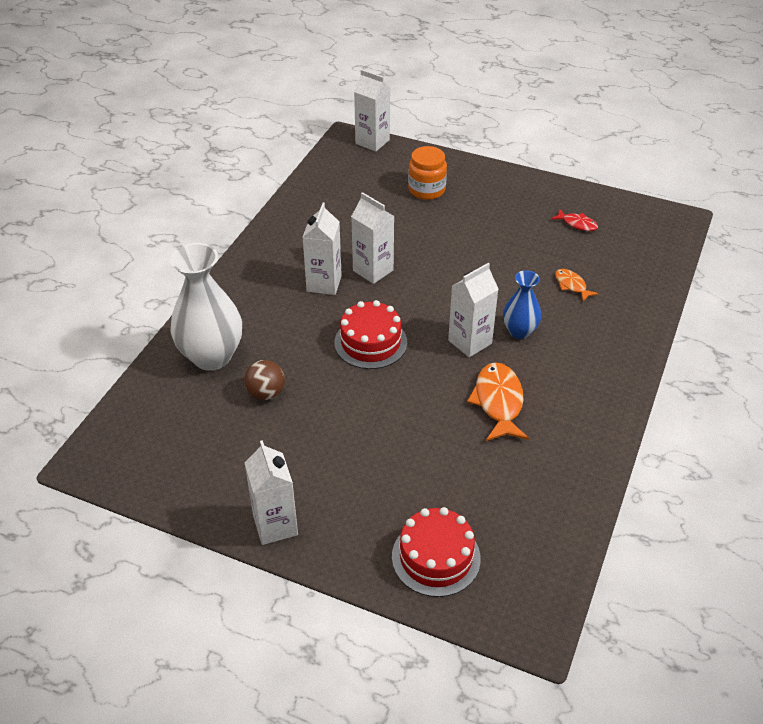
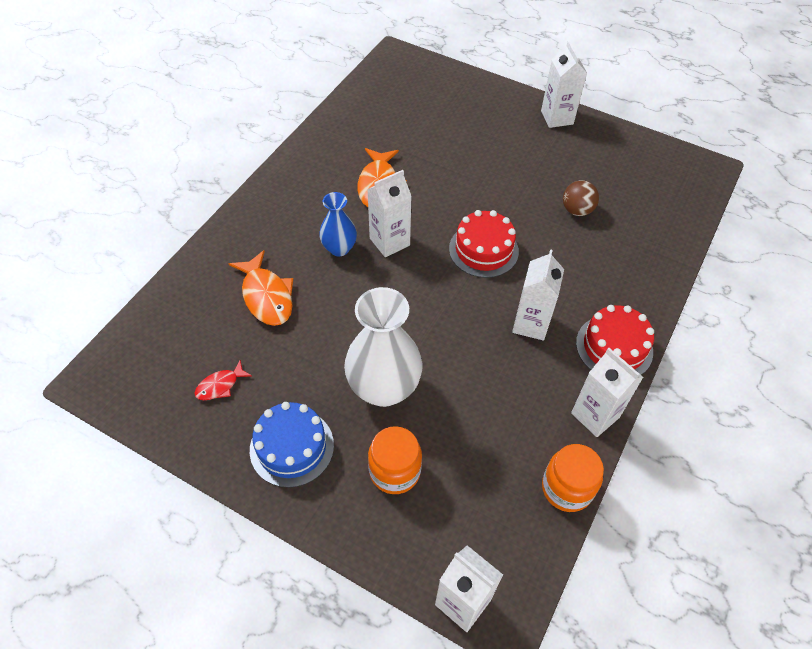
camera: 175 degrees left, 10 degrees up
white vase [170,243,242,371] -> white vase moved to [344,287,423,407]
white carton [351,192,394,284] -> white carton moved to [571,348,644,437]
red cake [392,507,481,597] -> red cake moved to [576,305,654,375]
red fish [551,209,598,231] -> red fish turned 75 degrees counterclockwise [194,360,252,400]
orange fish [555,269,599,302] -> orange fish [229,250,293,326], size x1.81
none -> blue cake [250,402,334,488]
none -> orange jar [542,444,604,512]

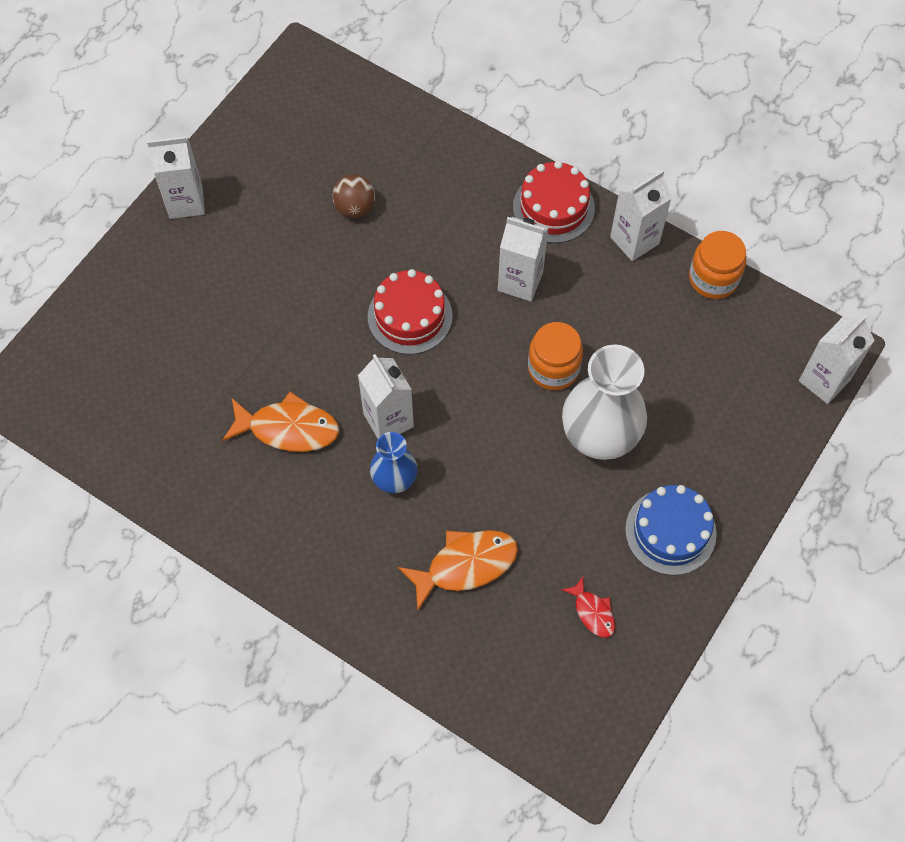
camera: 85 degrees left, 10 degrees up
orange jar [368,426,422,494] -> orange jar moved to [528,322,583,390]

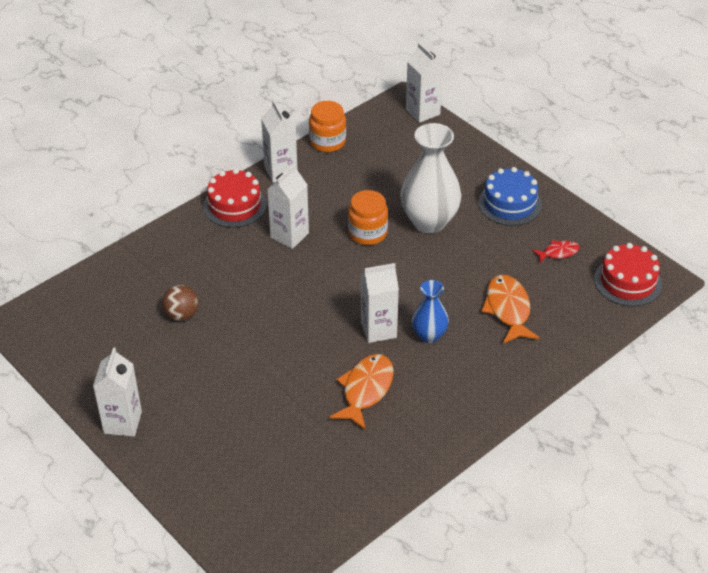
camera: 75 degrees left, 20 degrees down
red cake [368,269,453,355] -> red cake moved to [594,243,662,306]

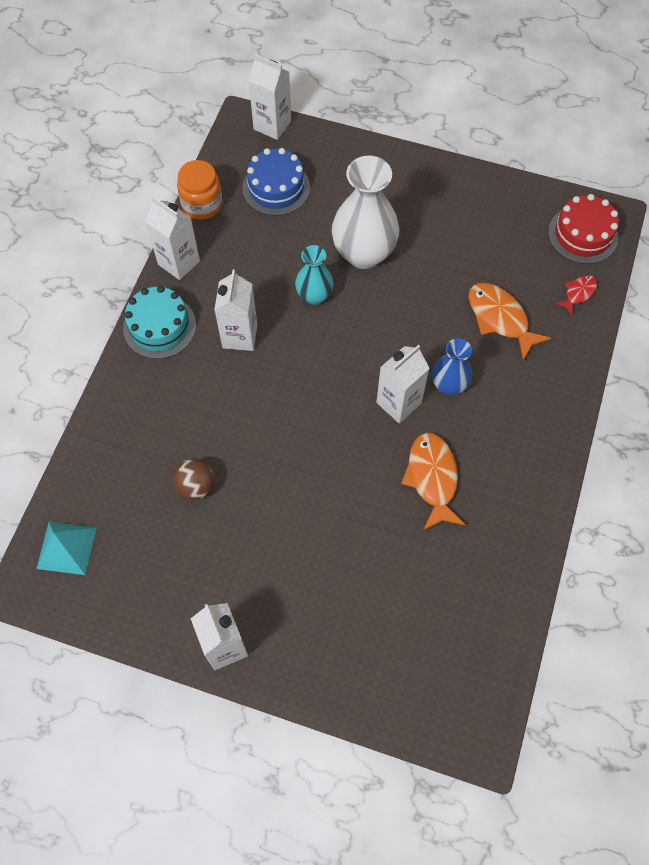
camera: 30 degrees left, 20 degrees up
red cake [203,168,267,228] -> turquoise cake [123,286,196,359]
orange jar [348,190,388,245] -> turquoise vase [295,245,333,305]
blue cake [478,167,542,226] -> blue cake moved to [242,148,310,216]
red fish [532,240,580,263] -> red fish moved to [555,275,597,315]
none -> turquoise pyramid [36,522,97,575]

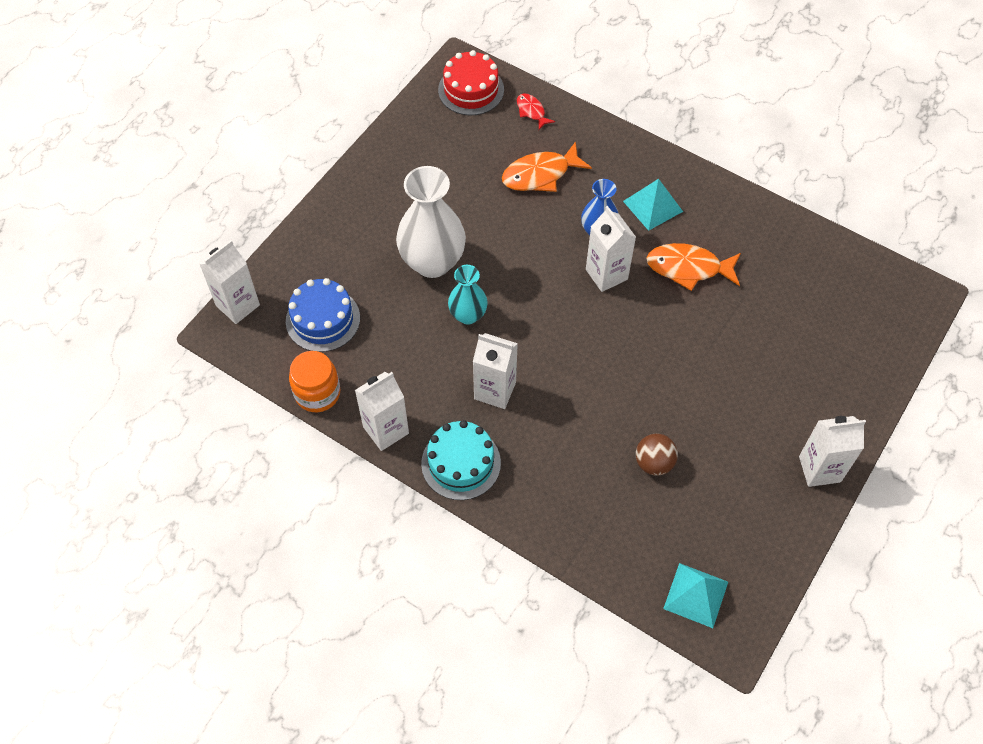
camera: 75 degrees left, 5 degrees down
none -> turquoise pyramid [623,179,683,231]

